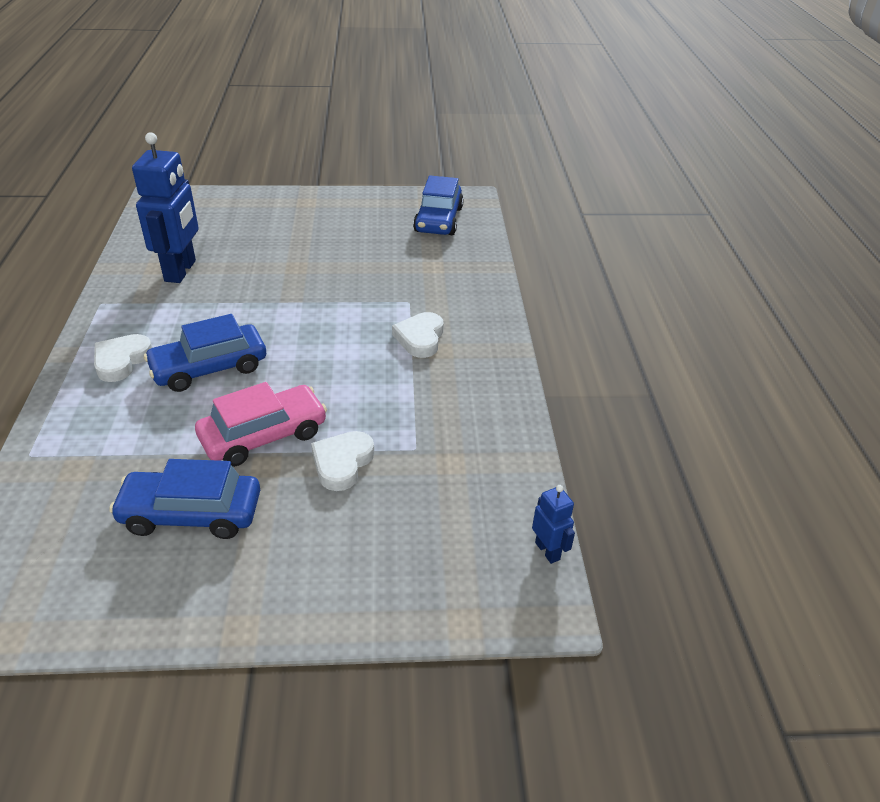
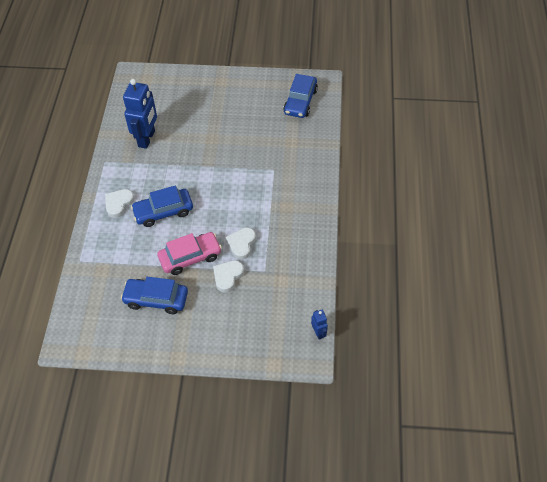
camera: 10 degrees right, 15 degrees up
white heart [392,312,444,358] -> white heart moved to [226,227,256,260]

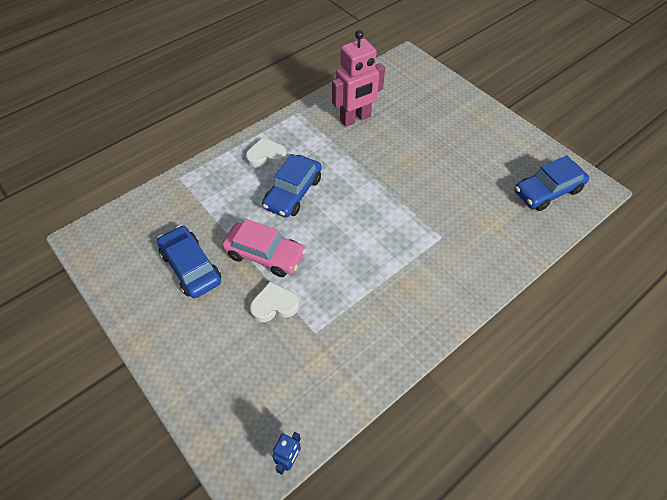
camera: 45 degrees right, 0 degrees up
blue robot [123,79,157,149] -> pink robot [332,30,385,127]
blue car [131,185,193,227] -> blue car turned 90 degrees counterclockwise [262,154,322,218]
white heart [226,227,256,260] -> none

